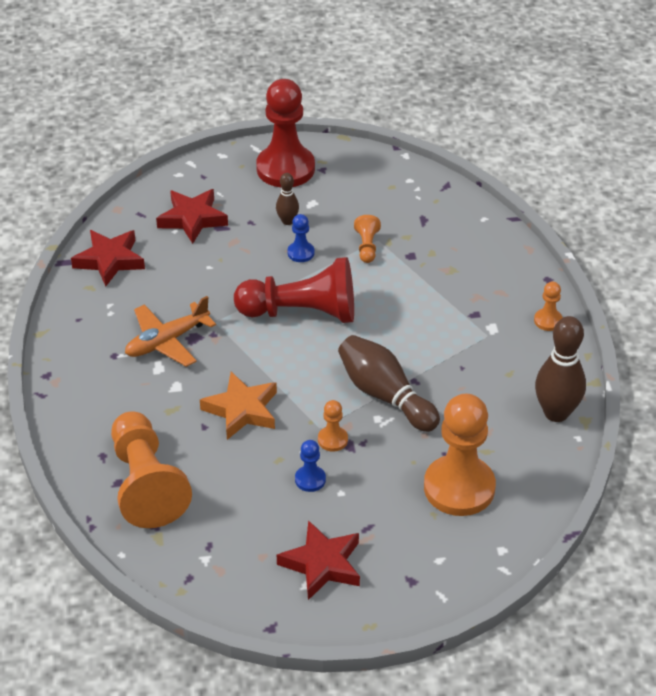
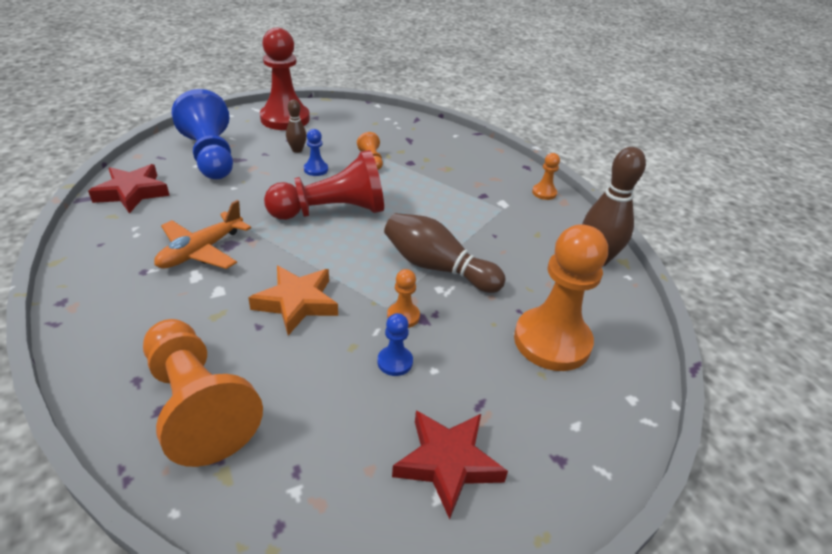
camera: 20 degrees left, 5 degrees down
red star [156,189,228,244] -> blue pawn [172,89,233,179]

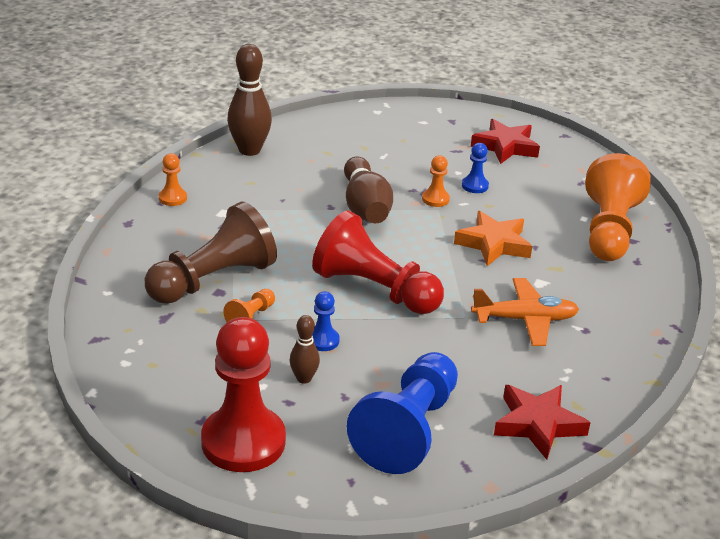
camera: 130 degrees left, 5 degrees down
orange pawn [514,224,608,371] -> none
none -> brown pawn [145,201,277,304]

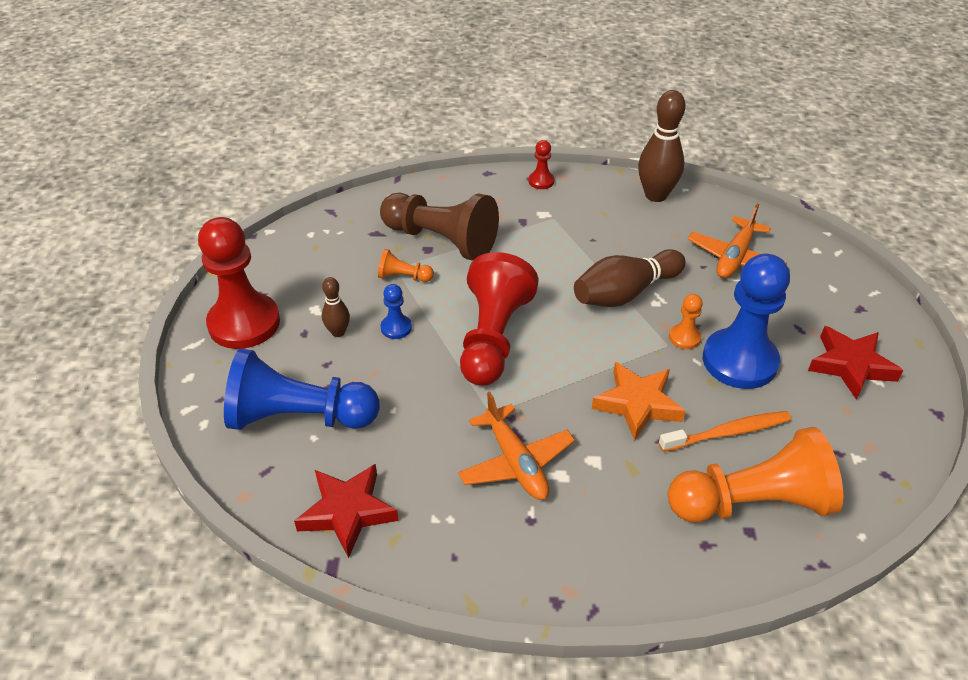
camera: 70 degrees right, 10 degrees up
orange pawn [159,153,187,206] -> red pawn [529,140,555,189]
blue pawn [462,143,489,193] -> blue pawn [703,254,790,389], size x2.29
none -> orange toothbrush [659,411,791,452]
none -> orange plane [688,204,787,278]

